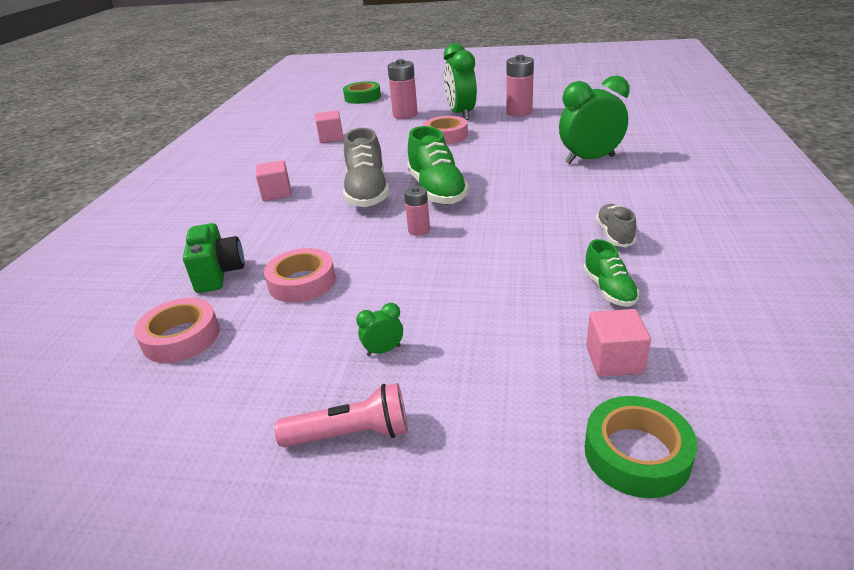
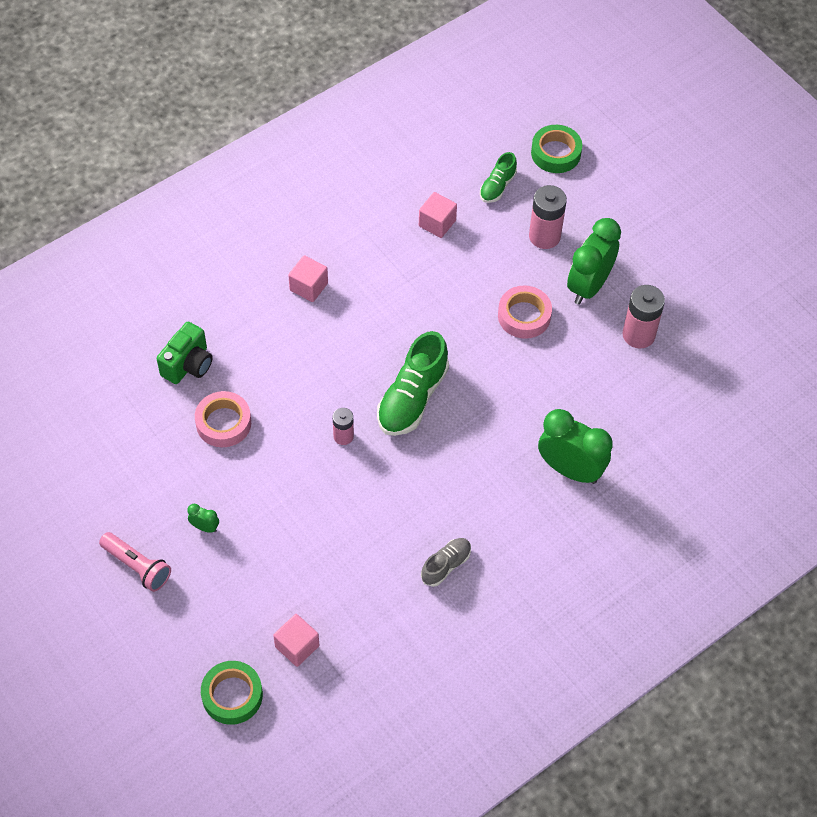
camera: 40 degrees right, 25 degrees up
pink tape [134,298,220,363] -> none
grey shoe [343,128,389,207] -> none
green shoe [583,239,639,307] -> green shoe moved to [480,152,517,203]

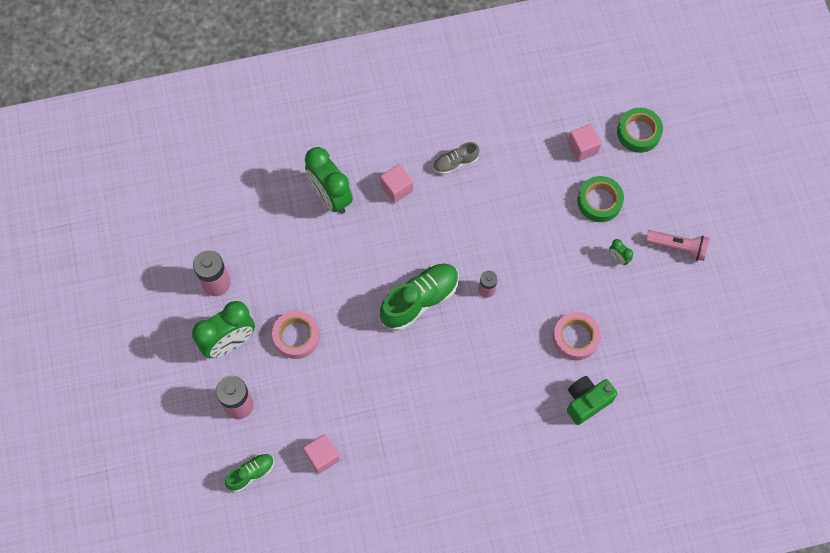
camera: 155 degrees left, 10 degrees up
pink flashlight [99,532,171,592] -> pink flashlight turned 135 degrees clockwise [645,230,709,261]
pink cube [288,255,328,302] -> pink cube moved to [380,164,413,203]
green tape [531,125,582,173] -> green tape moved to [577,176,624,222]

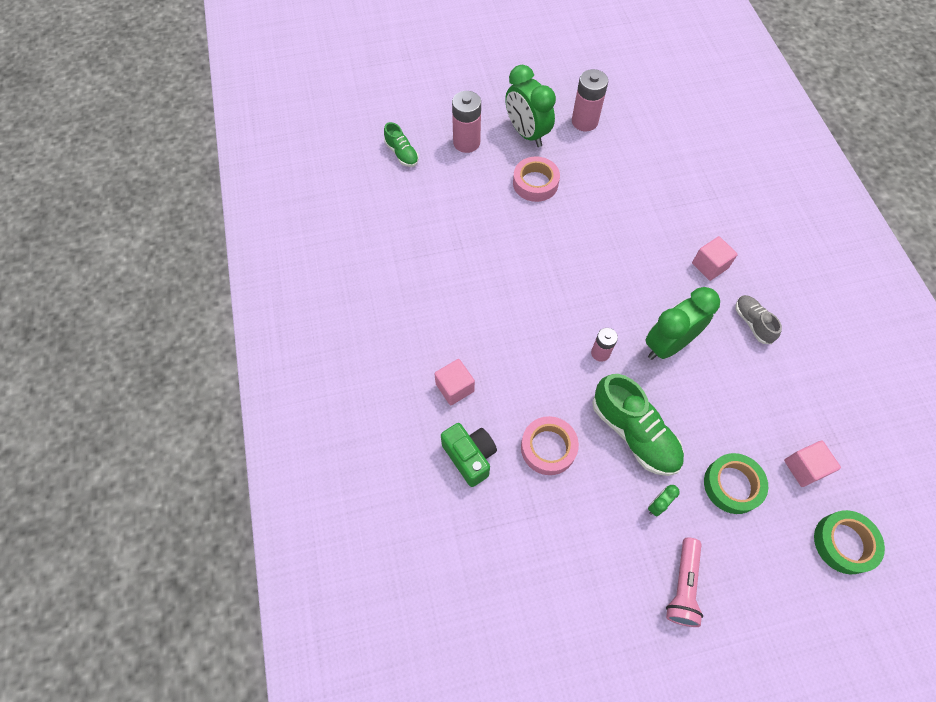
camera: 90 degrees right, 5 degrees down
pink cube [303,434,340,474] -> pink cube moved to [434,359,475,405]
green clock [305,147,353,214] -> green clock moved to [645,287,720,360]
green shoe [380,264,459,331] -> green shoe moved to [592,374,684,476]

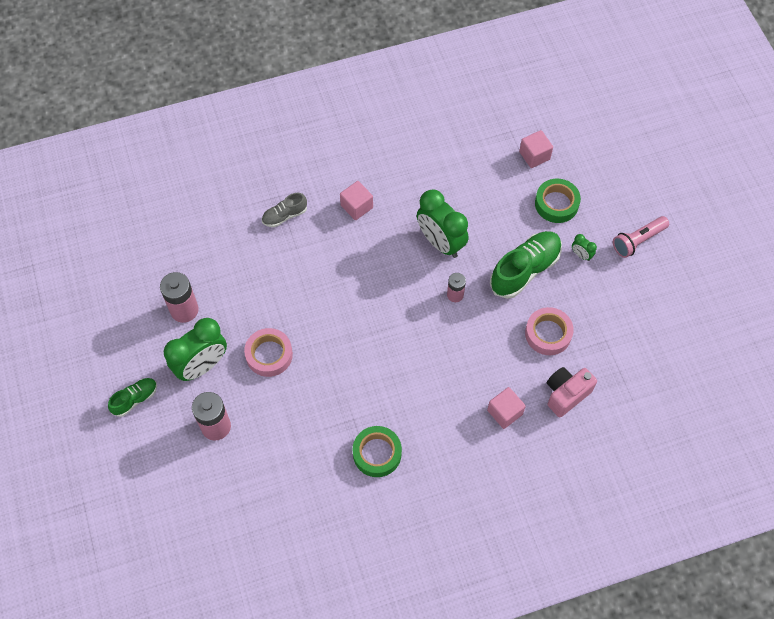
camera: 95 degrees left, 0 degrees up
green shoe [384,122,419,167] -> green shoe moved to [108,378,157,417]
green camera [441,423,497,487] -> pink camera [547,367,597,417]
pink flashlight [666,537,703,627] -> pink flashlight turned 135 degrees clockwise [613,216,669,258]
grey shoe [735,295,782,344] -> grey shoe moved to [262,193,307,227]
green tape [814,510,885,574] -> green tape moved to [352,426,402,477]

